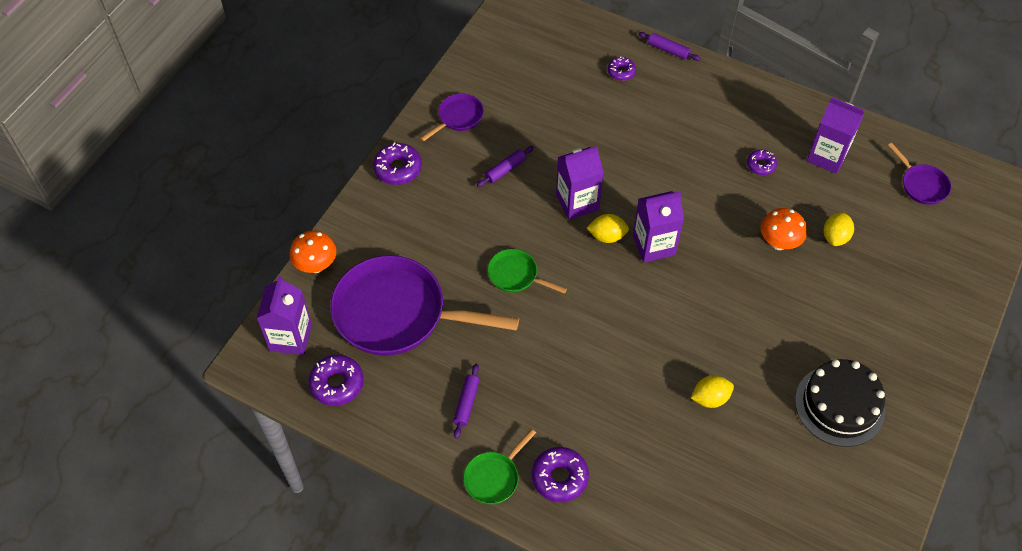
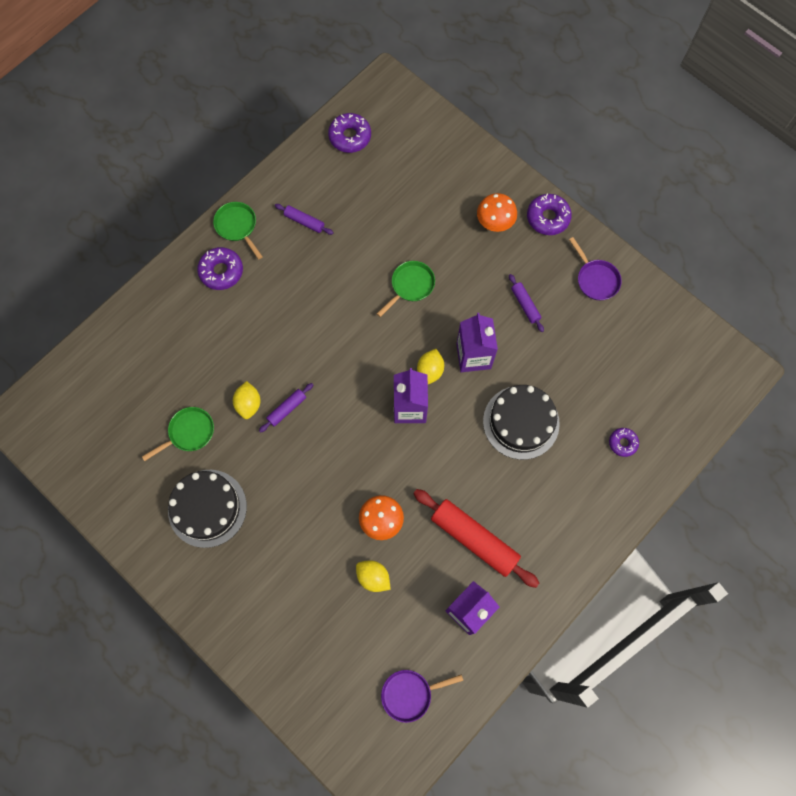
camera: 105 degrees right, 15 degrees up
purple carton [257,276,312,355] -> none
orange mushroom [290,230,336,273] -> orange mushroom moved to [477,193,517,232]
purple pan [330,255,519,356] -> none
purple rolling pin [638,32,701,61] -> purple rolling pin moved to [259,383,313,433]
purple donut [747,149,777,175] -> red rolling pin [413,489,539,588]
none -> green pan [142,407,214,461]
none -> black cake [483,385,560,460]

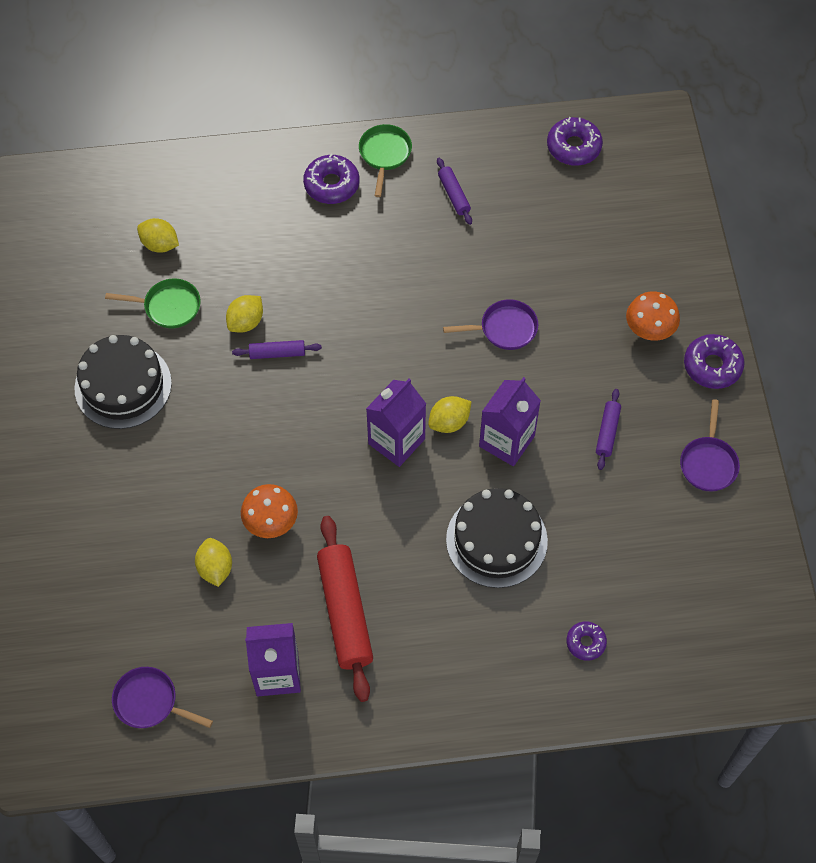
camera: 40 degrees right, 10 degrees down
green pan [377,261,435,317] -> purple pan [443,299,538,350]
none -> yellow lemon [137,218,179,253]

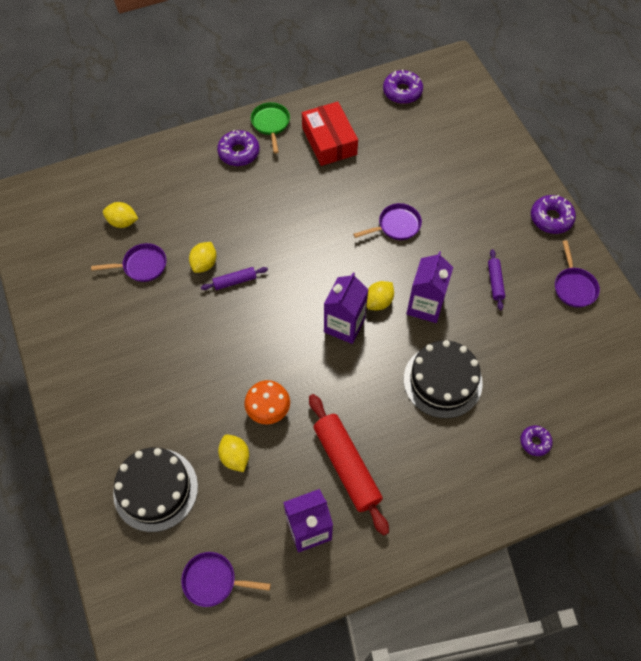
camera: 15 degrees left, 0 degrees up
black cake [74,335,172,429] -> black cake moved to [113,448,198,532]
green pan [105,279,201,328] -> purple pan [91,243,166,282]
purple rolling pin [437,158,472,225] -> red box [302,101,358,166]
orange mushroom [626,291,680,341] -> none

